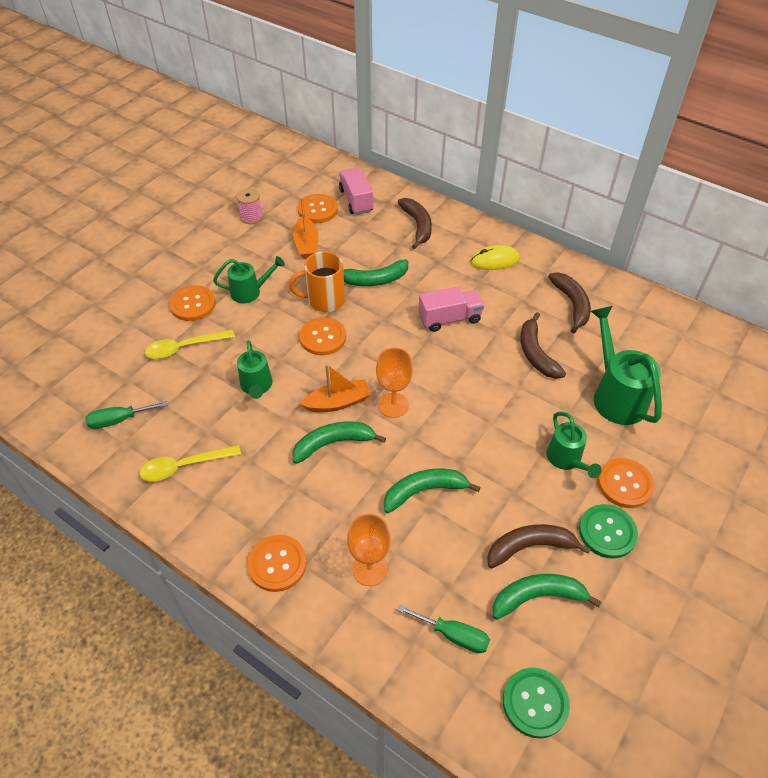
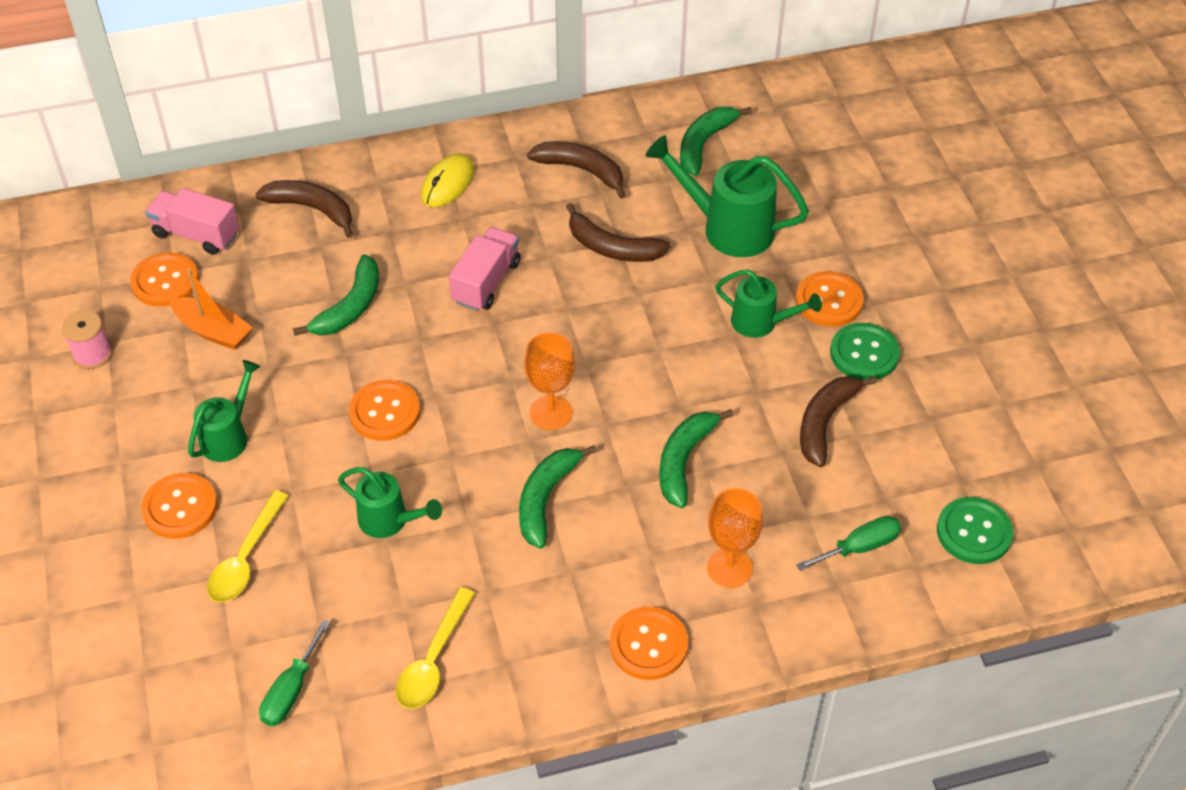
camera: 50 degrees left, 0 degrees up
orange mug [289,251,345,312] -> none
orange boat [300,364,371,412] -> none
green banana [493,574,602,619] -> green banana moved to [680,107,752,176]

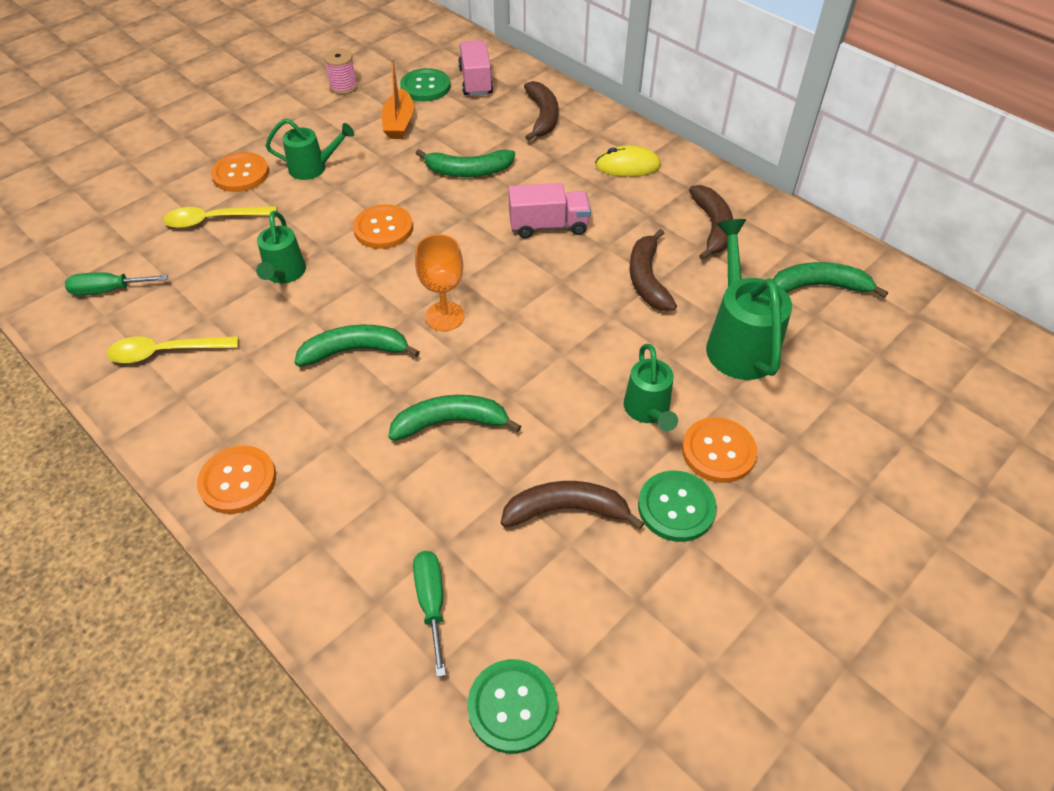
camera: 60 degrees right, 0 degrees up
orange button [130,252,199,307] -> green button [400,68,451,101]
orange goblet [707,488,763,588] -> none
green screwdriver [796,516,901,571] -> green screwdriver turned 135 degrees counterclockwise [413,551,446,677]

